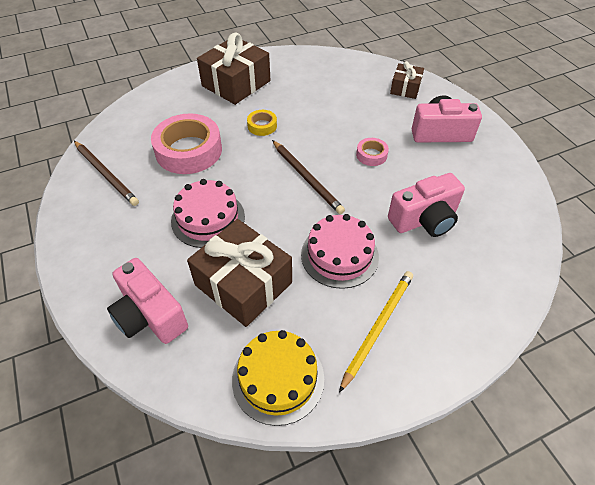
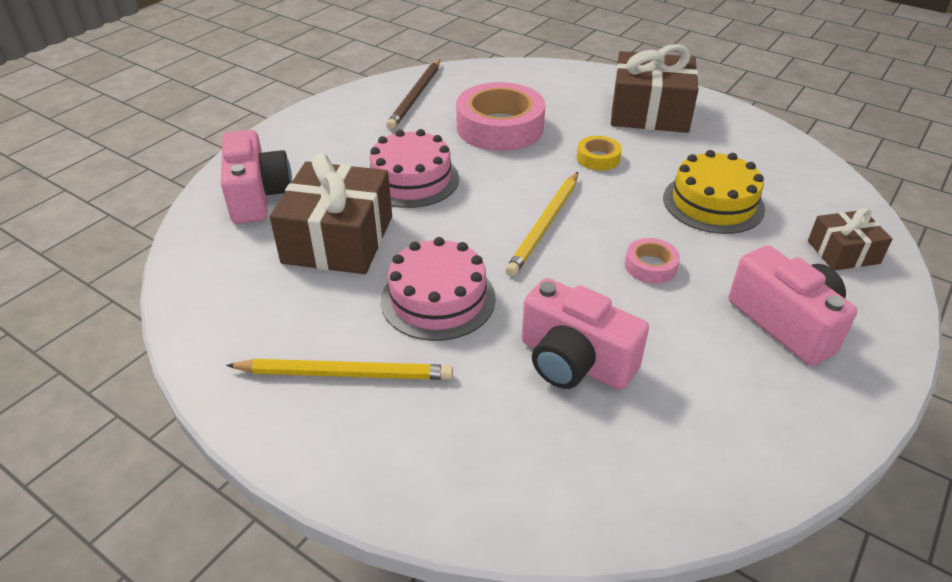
camera: 60 degrees right, 10 degrees down
pink camera [107,258,188,344] -> pink camera turned 150 degrees clockwise [221,130,292,224]
yellow cake [232,330,324,426] -> yellow cake moved to [663,150,765,234]
brown pencil [272,140,345,214] -> yellow pencil [505,172,578,276]

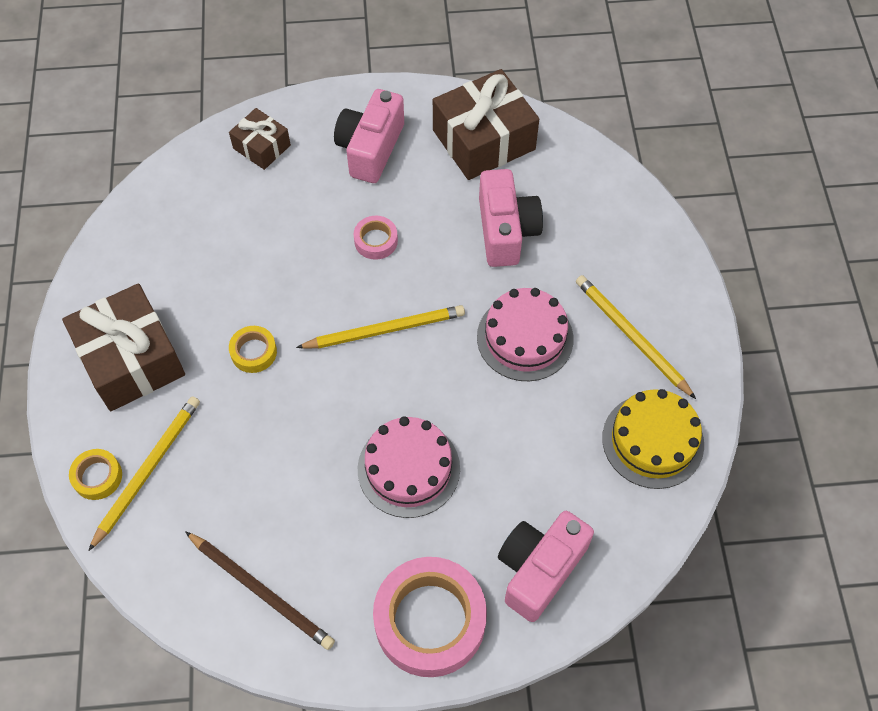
camera: 130 degrees left, 20 degrees up
brown gift [270,153,392,274] -> brown gift moved to [433,69,539,180]
brown pencil [386,60,440,130] -> brown pencil turned 60 degrees clockwise [185,531,335,650]
pink tape [456,82,546,151] -> pink tape moved to [373,557,487,677]
yellow cake [663,150,765,234] -> yellow cake moved to [602,389,704,489]
none -> yellow tape [69,449,122,500]
none -> yellow pencil [88,396,200,551]

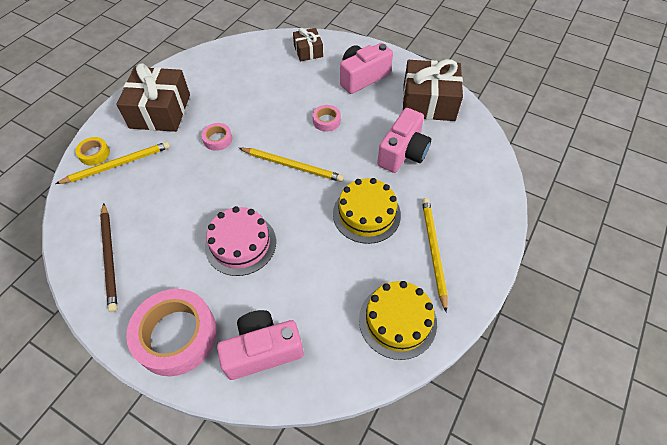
camera: 35 degrees right, 5 degrees down
yellow tape [229,326,277,373] -> pink tape [201,123,232,151]
pink cake [477,288,574,381] -> yellow cake [333,178,401,244]

